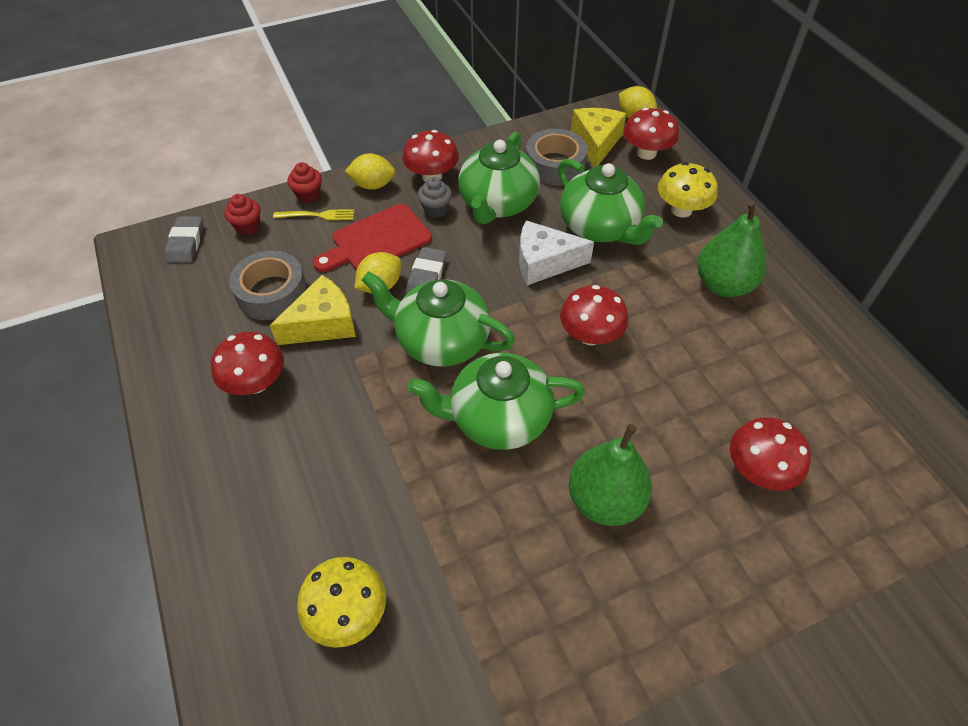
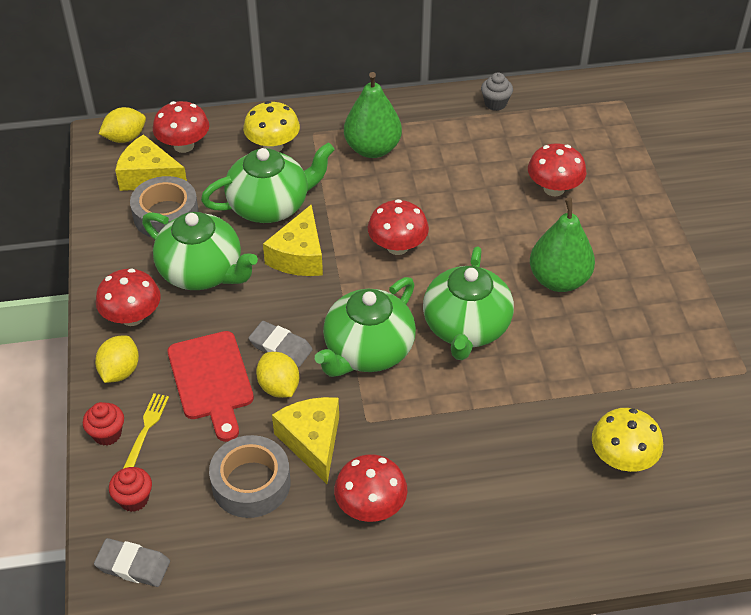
camera: 75 degrees left, 5 degrees down
grey cupcake [417,177,452,218] -> grey cupcake moved to [481,72,513,111]
white cheese [519,220,594,285] -> yellow cheese [263,204,323,276]

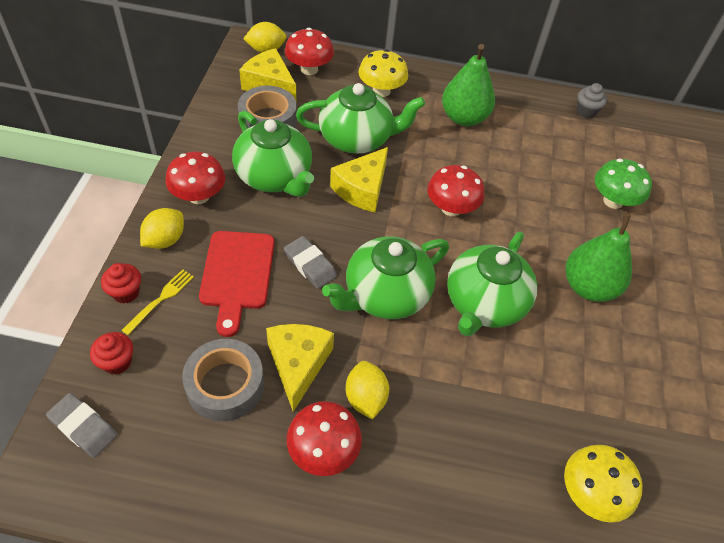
camera: 15 degrees right, 5 degrees up
yellow lemon [256,352,299,398] -> yellow lemon moved to [345,361,389,419]
red mushroom [528,143,586,197] -> green mushroom [595,159,652,209]

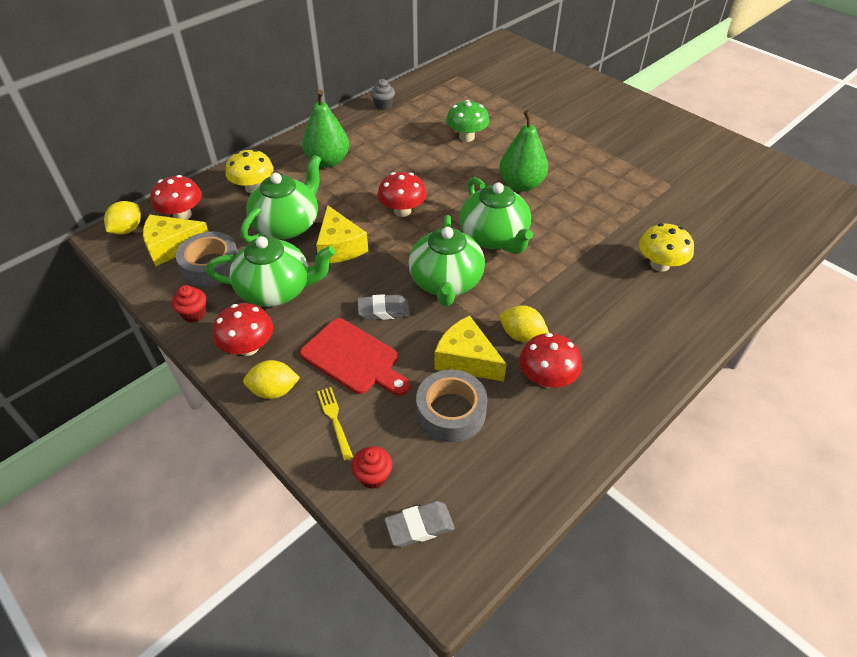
camera: 50 degrees left, 5 degrees down
red cupcake [101,263,141,304] -> red cupcake moved to [172,285,206,323]
yellow lemon [140,208,184,249] -> yellow lemon turned 75 degrees counterclockwise [243,360,300,399]

